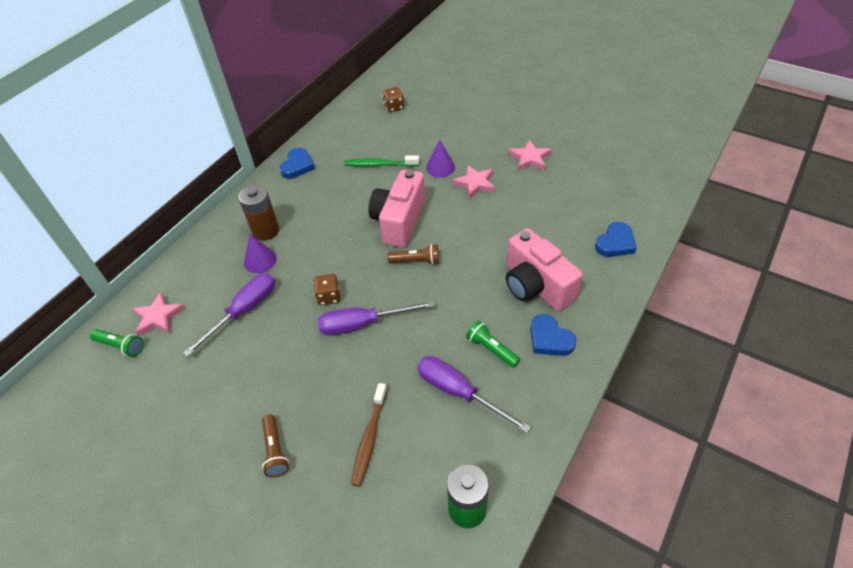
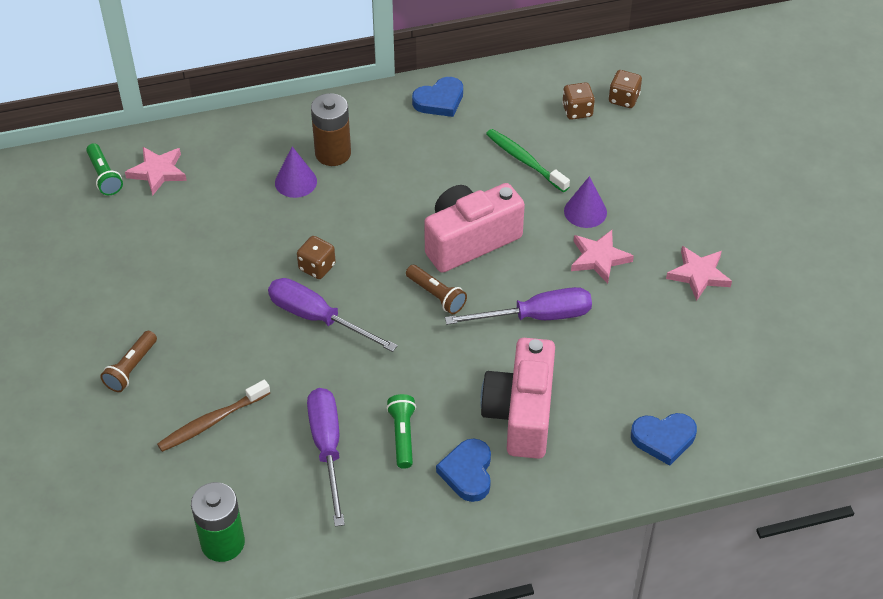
camera: 40 degrees right, 0 degrees up
purple screwdriver [183,273,275,357] -> purple screwdriver moved to [445,287,592,325]
none -> brown dice [562,82,595,120]

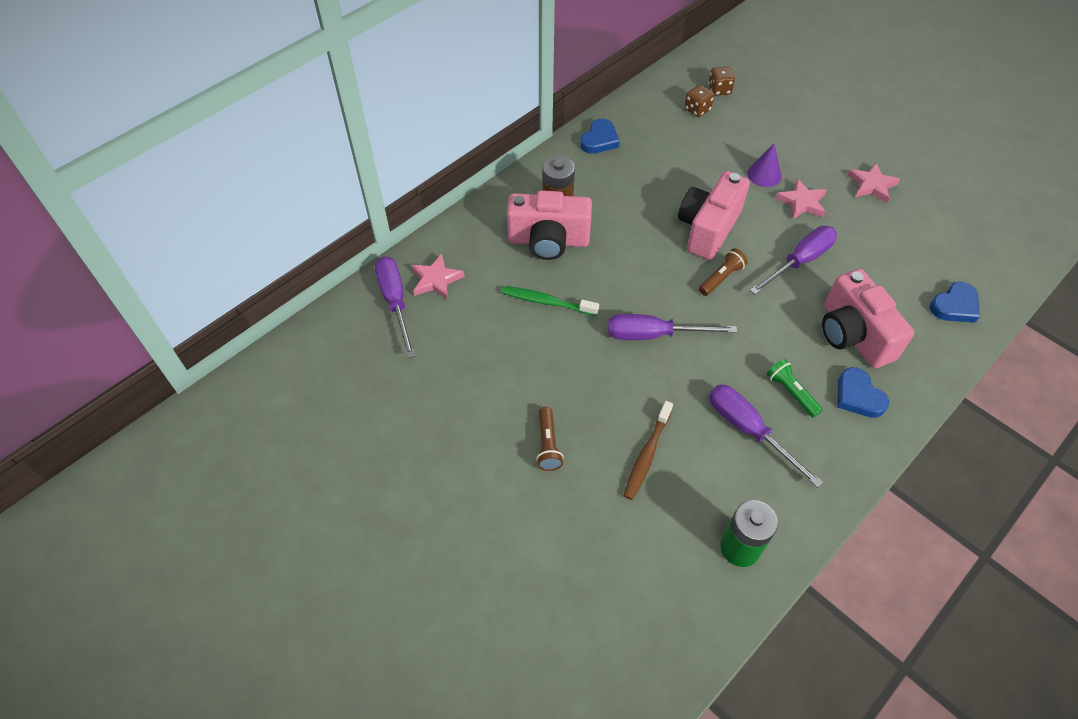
camera: 30 degrees left, 5 degrees up
green flashlight [86,143,123,195] -> purple screwdriver [375,256,415,358]
purple cone [275,147,317,198] -> pink camera [507,190,592,260]
brown dice [297,236,336,279] -> none
brown flashlight [406,265,467,314] -> brown flashlight turned 60 degrees counterclockwise [699,248,748,296]
green toothbrush [486,129,570,192] -> green toothbrush moved to [501,286,599,316]

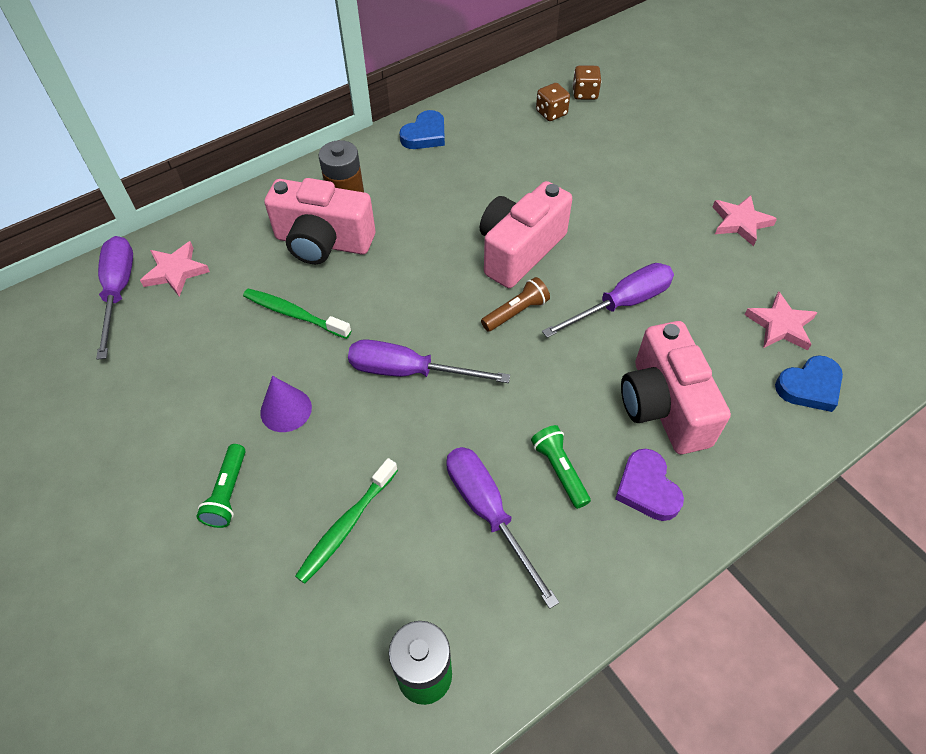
camera: 10 degrees right, 0 degrees up
brown flashlight [536,407,564,471] -> green flashlight [196,444,246,528]
brown toothbrush [623,401,673,500] -> green toothbrush [295,458,398,584]
purple cone [747,144,782,187] -> purple cone moved to [260,376,312,432]
pink star [775,178,827,220] -> pink star moved to [744,291,818,351]
blue heart [837,367,889,418] -> purple heart [615,449,684,521]

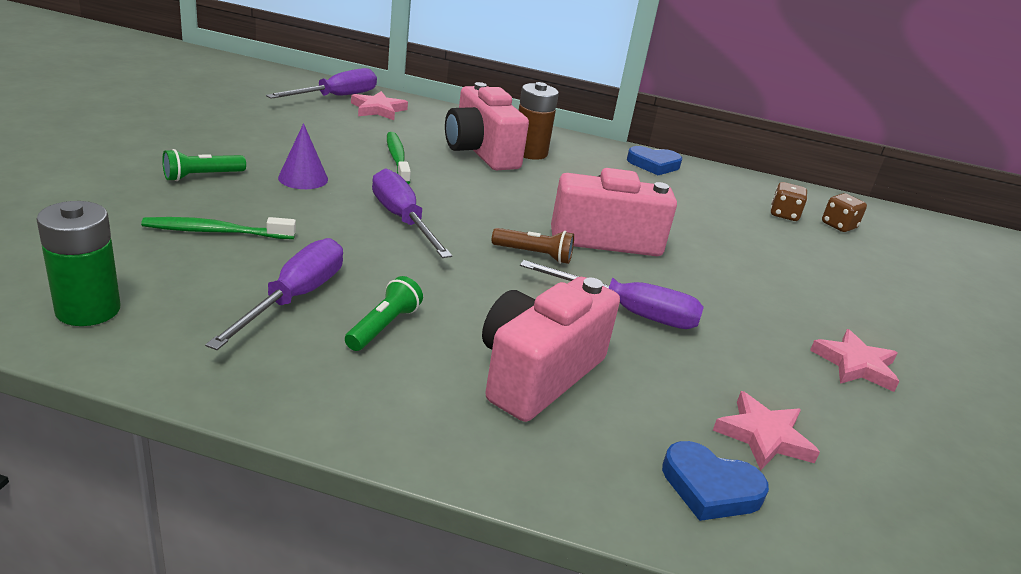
camera: 45 degrees right, 25 degrees down
purple heart [615,449,684,521] -> none

